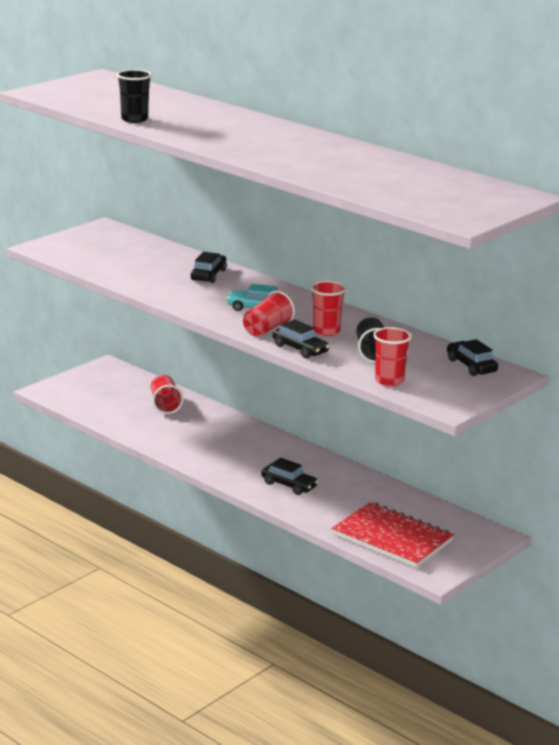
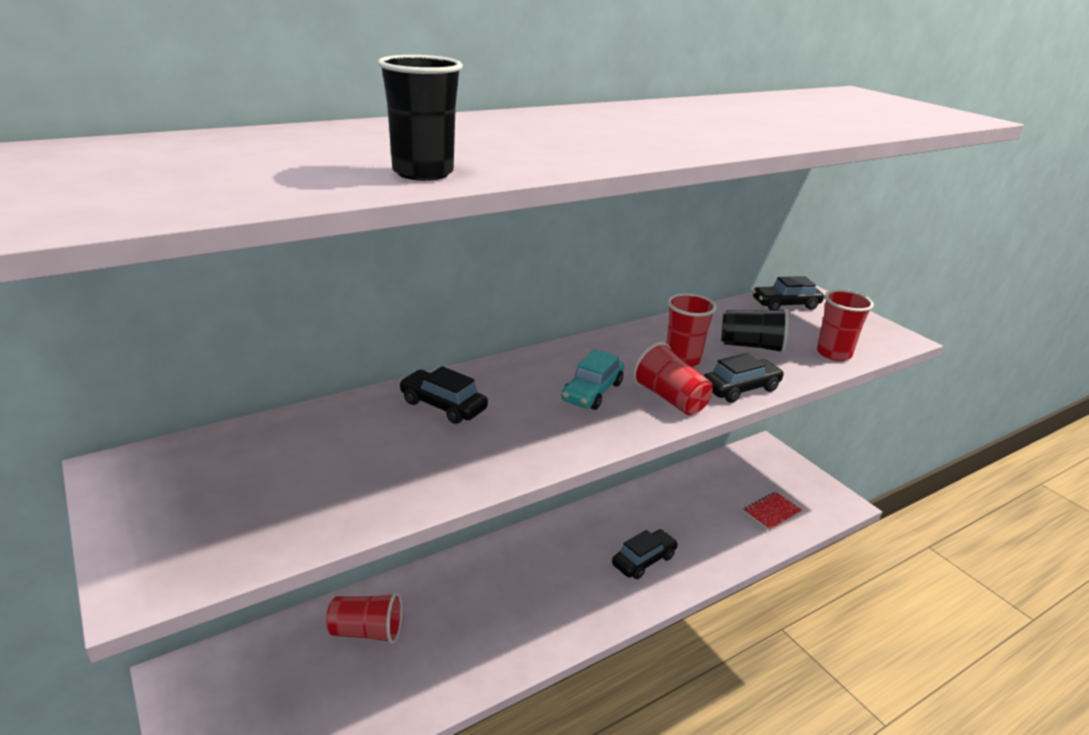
camera: 75 degrees left, 5 degrees up
red notebook [332,502,454,568] -> red notebook [743,492,802,531], size x0.46

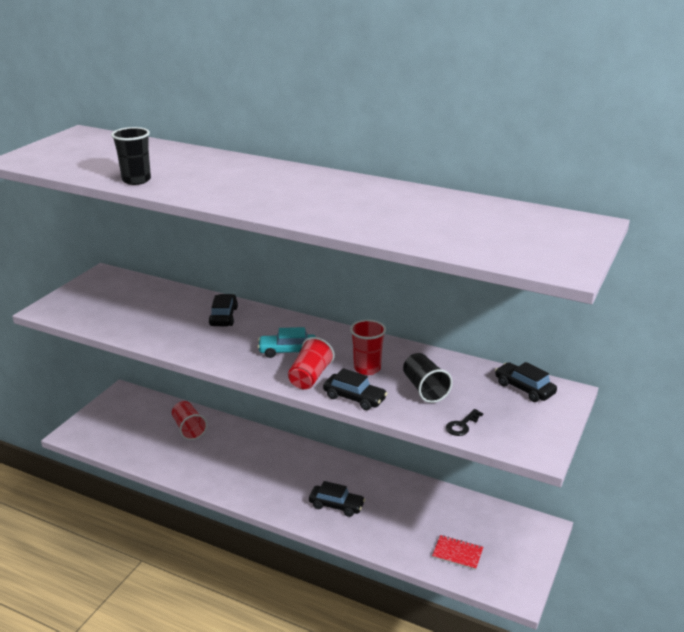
camera: 60 degrees right, 0 degrees up
red cup [816,290,874,361] -> black key [446,409,483,436]

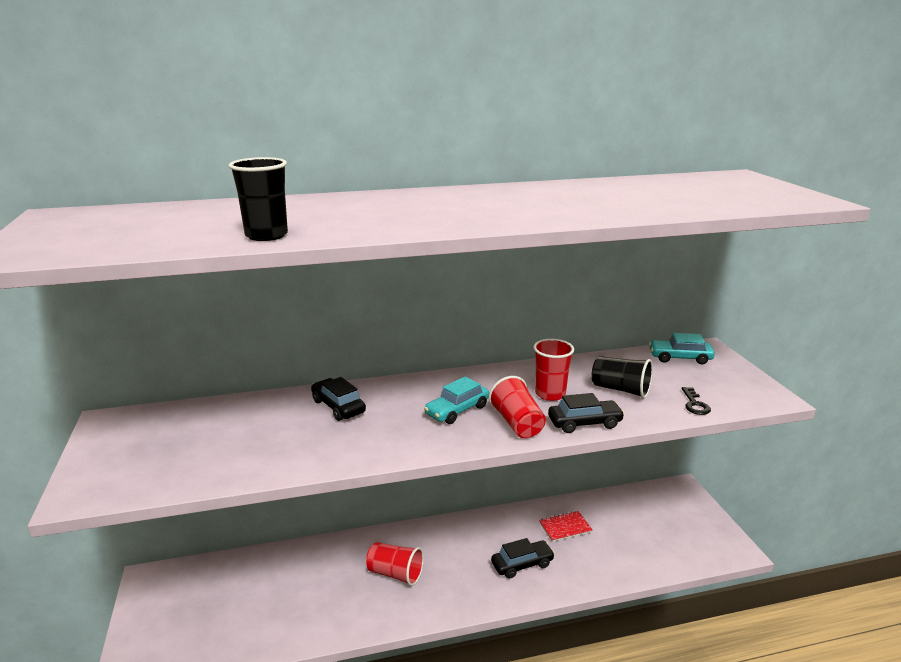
camera: 40 degrees left, 5 degrees down
red cup [172,401,208,440] -> red cup moved to [366,542,424,586]
red notebook [432,535,483,570] -> red notebook moved to [539,511,592,542]
black car [495,362,557,402] -> turquoise car [649,333,715,364]

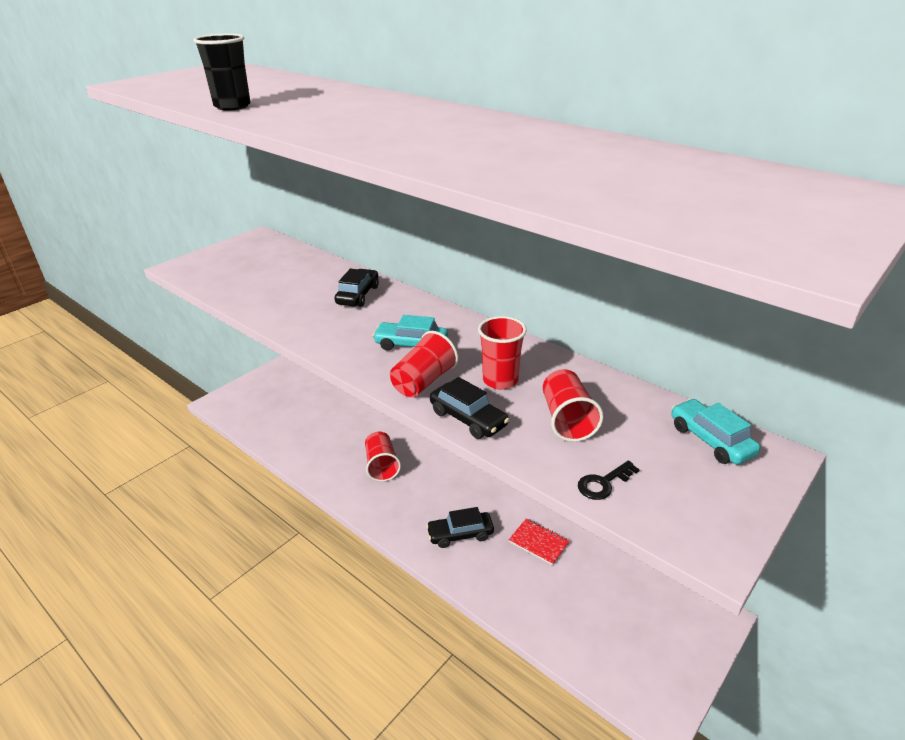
camera: 55 degrees right, 10 degrees up
black car [491,538,555,579] -> black car turned 135 degrees clockwise [426,507,494,548]
black cup [592,356,653,398] -> red cup [543,369,603,442]

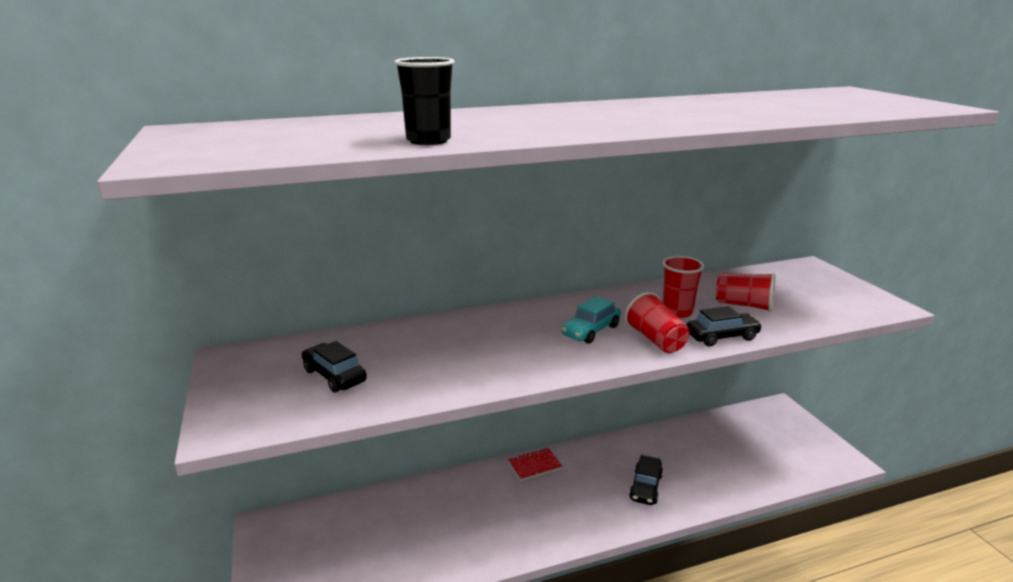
camera: 60 degrees left, 10 degrees down
black car [335,269,379,307] -> black car moved to [302,341,367,393]
red cup [365,432,401,482] -> none
red notebook [509,519,570,565] -> red notebook moved to [508,448,562,481]
black key [578,461,640,500] -> none
turquoise car [671,399,760,464] -> none

